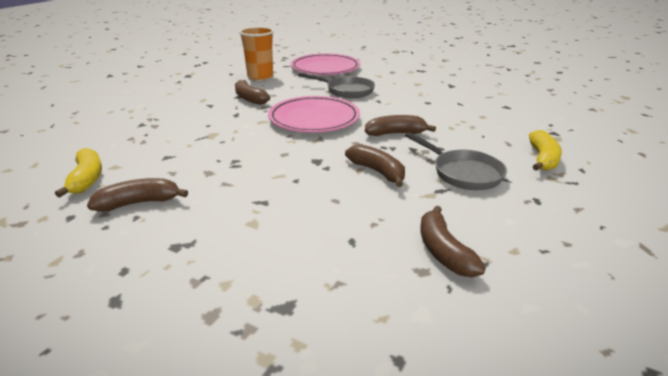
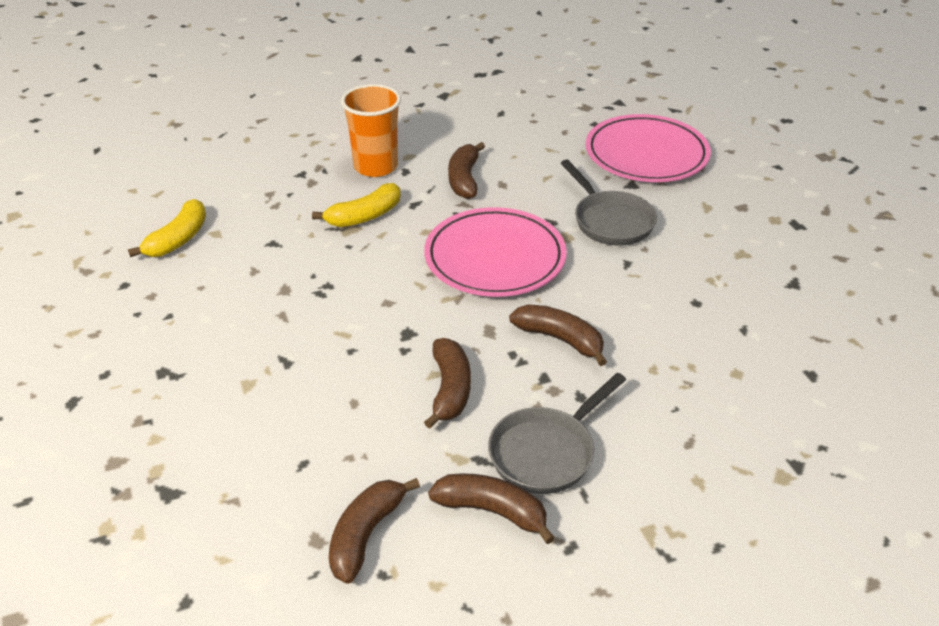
camera: 40 degrees right, 10 degrees up
brown banana [87,178,188,212] -> brown banana moved to [428,473,555,544]
orange cup [239,27,274,80] -> orange cup moved to [341,84,401,177]
grey pan [405,132,507,190] -> grey pan turned 45 degrees clockwise [488,373,626,494]
yellow banana [529,130,562,171] -> yellow banana moved to [312,183,401,227]

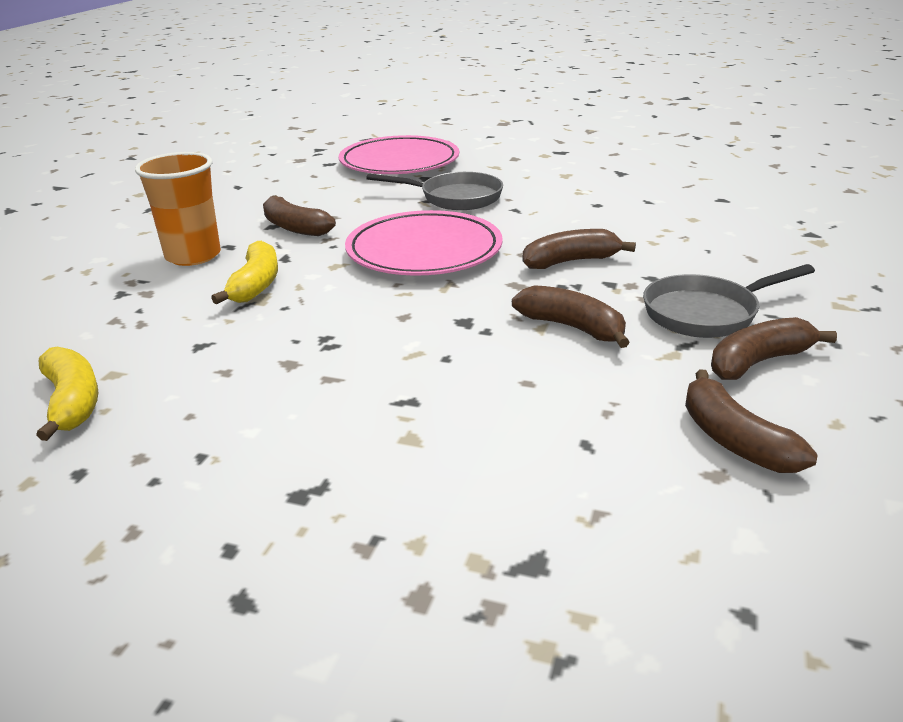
camera: 50 degrees left, 10 degrees down
grey pan [488,373,626,494] -> grey pan turned 75 degrees clockwise [643,264,815,338]

